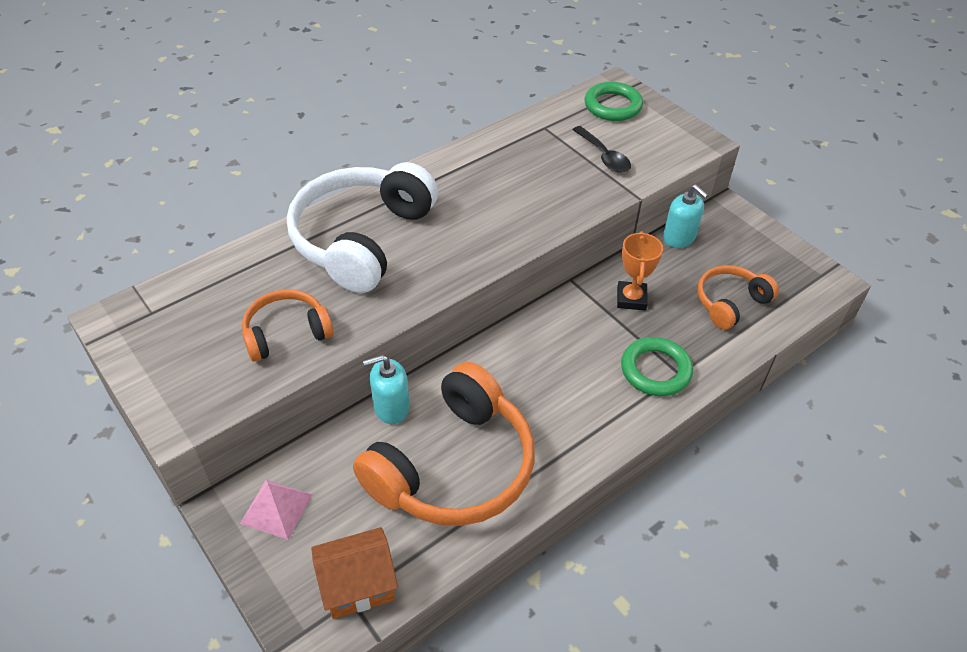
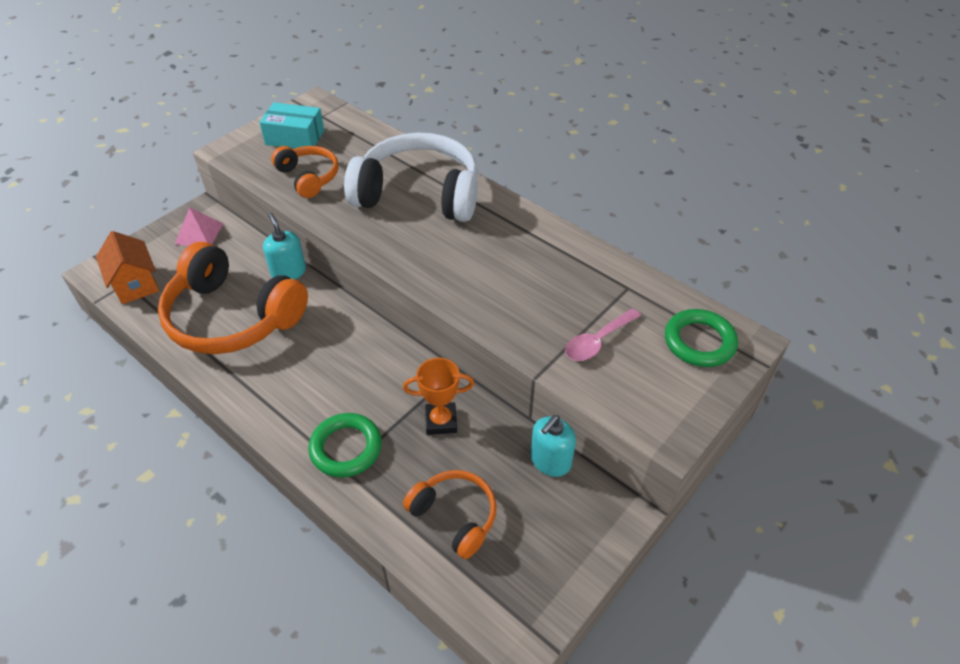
camera: 80 degrees right, 0 degrees up
black spoon [572,126,631,173] -> pink spoon [565,308,641,361]
none -> turquoise box [259,102,324,149]

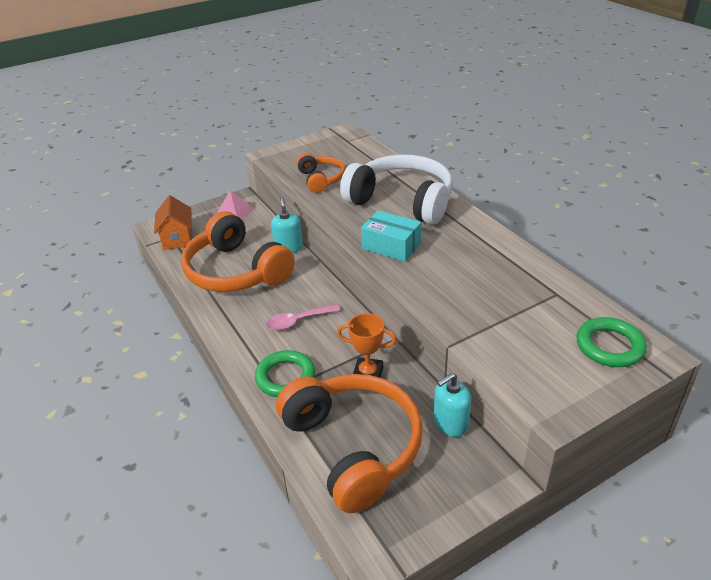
camera: 20 degrees right, 10 degrees down
turquoise box [259,102,324,149] -> turquoise box moved to [361,210,421,262]
orange headphones [403,470,497,559] -> orange headphones [276,374,423,513], size x1.89
pink spoon [565,308,641,361] -> pink spoon moved to [266,304,340,330]

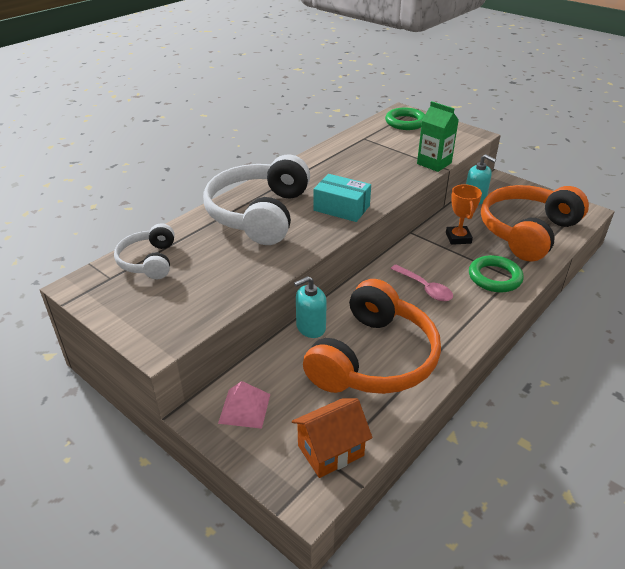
camera: 110 degrees left, 0 degrees up
orange headphones [297,153,346,193] -> none
turquoise box [361,210,421,262] -> turquoise box turned 75 degrees counterclockwise [313,174,371,222]
none -> white headphones [114,223,175,279]
none -> green carton [417,101,459,172]

